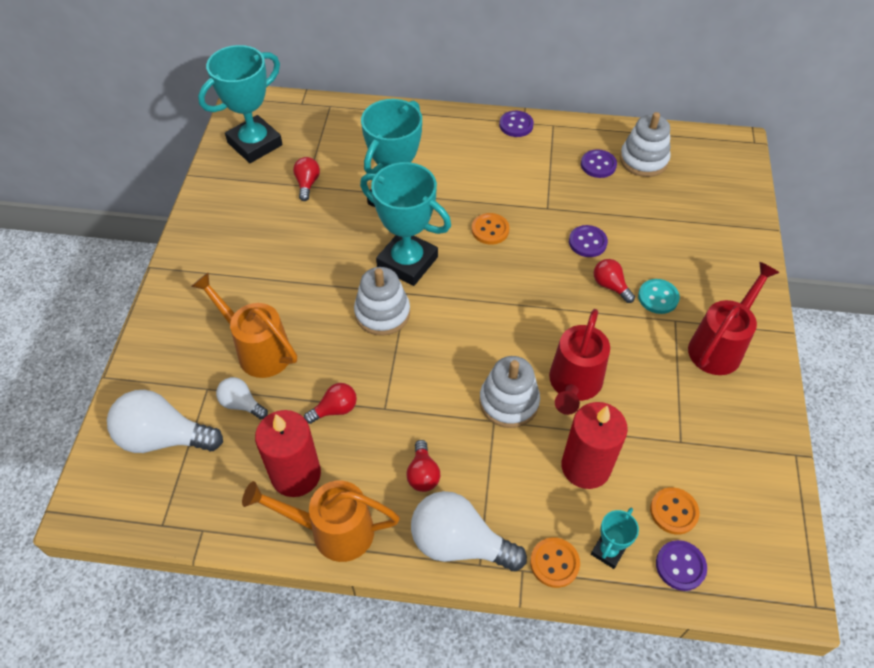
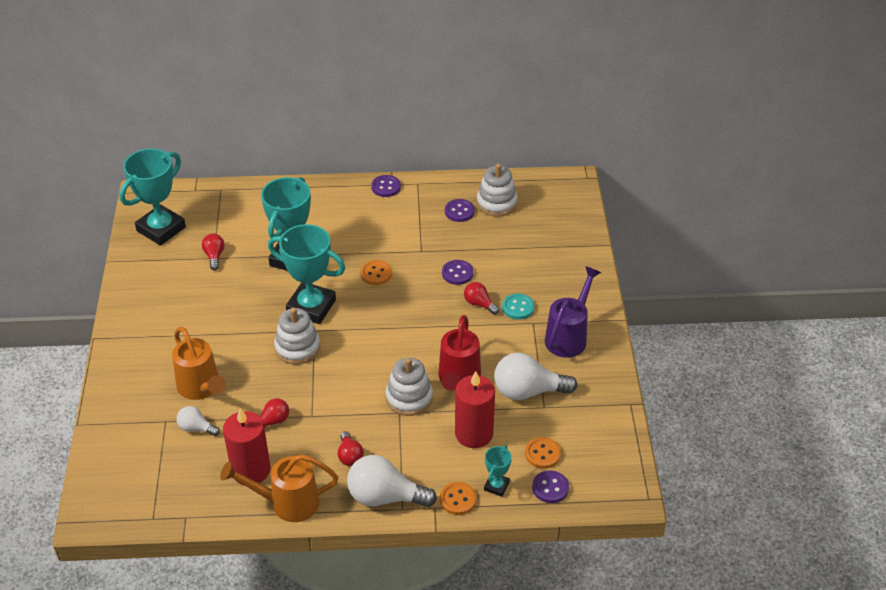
camera: 10 degrees left, 10 degrees down
white light bulb [107,390,223,453] -> white light bulb moved to [494,353,577,400]
orange watering can [191,273,297,378] -> orange watering can turned 150 degrees counterclockwise [172,327,226,400]
red watering can [688,262,780,375] -> purple watering can [545,266,601,358]

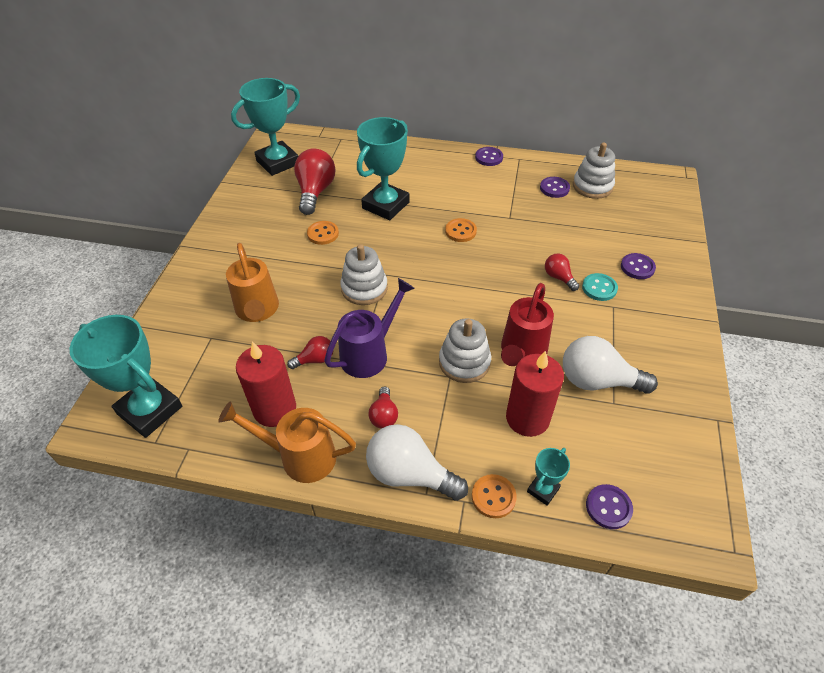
camera: 15 degrees right, 5 degrees up
white light bulb [176,406,220,436] -> none
red light bulb [202,233,225,270] -> red light bulb [294,148,335,215], size x1.90
turquoise trophy [268,224,345,324] -> turquoise trophy moved to [70,315,182,438]
purple button [442,260,473,285] -> purple button moved to [621,253,656,279]
orange button [525,437,561,469] -> orange button moved to [307,221,339,245]
purple watering can [545,266,601,358] -> purple watering can moved to [324,278,415,378]

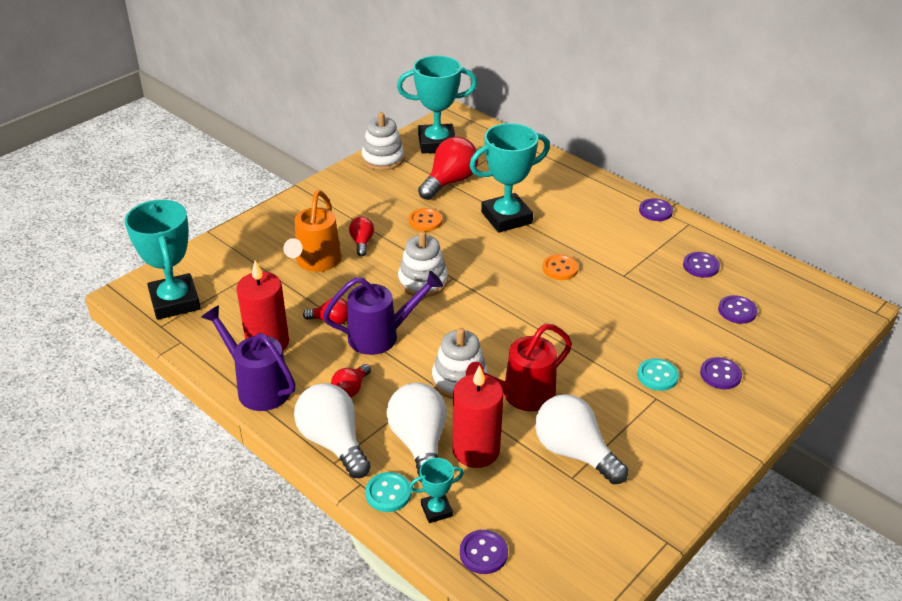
camera: 30 degrees right, 10 degrees down
orange watering can [218,401,356,483] -> purple watering can [201,305,296,411]
orange button [472,474,517,518] -> turquoise button [365,472,411,512]
red light bulb [545,253,579,291] -> red light bulb moved to [349,217,374,256]
white stacking toy [573,143,615,199] -> white stacking toy moved to [362,112,404,170]
none -> white light bulb [386,383,447,482]
none -> purple button [718,295,758,324]

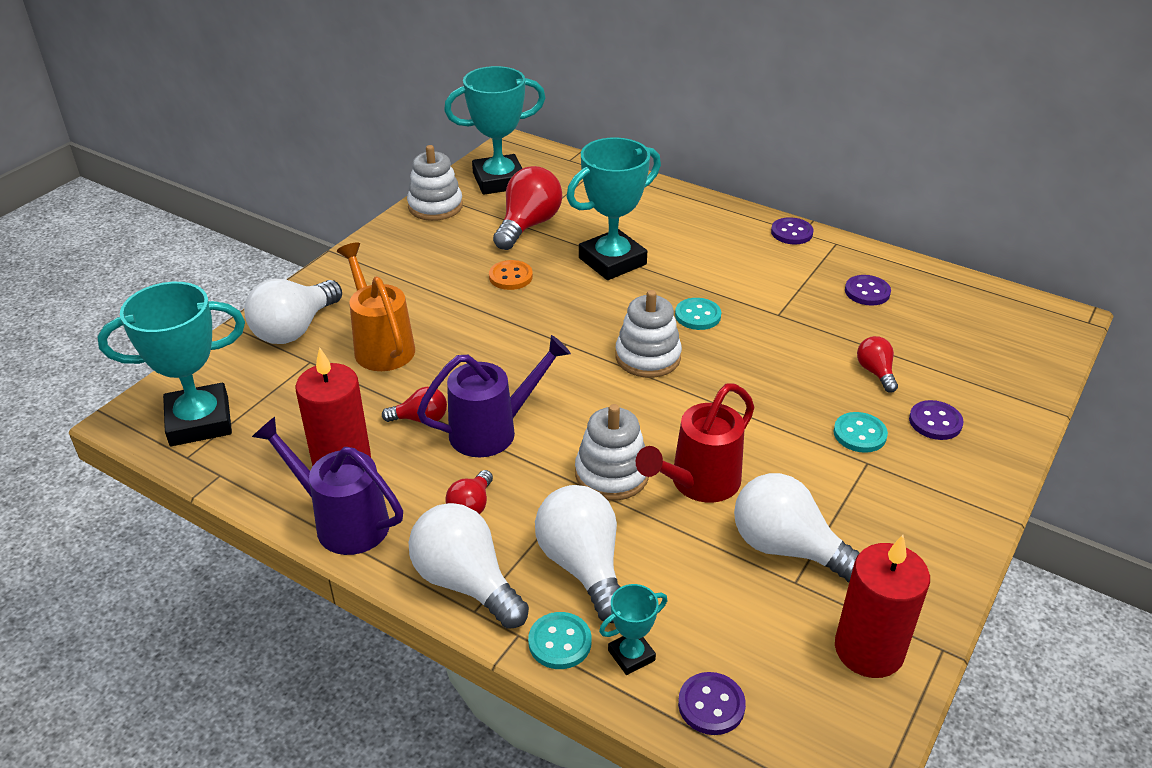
camera: 10 degrees left, 0 degrees up
turquoise trophy [125,200,201,320] -> turquoise trophy turned 75 degrees counterclockwise [97,282,245,446]
orange watering can [284,190,341,272] -> orange watering can turned 150 degrees clockwise [337,243,415,371]
red light bulb [349,217,374,256] -> red light bulb moved to [857,336,898,393]
white stacking toy [398,231,448,297] -> white stacking toy moved to [615,290,682,378]
red candle [452,365,504,468] -> red candle moved to [835,535,930,678]
orange button [543,254,579,280] -> turquoise button [675,298,721,330]
purple button [718,295,758,324] -> none
none -> white light bulb [244,279,342,344]

